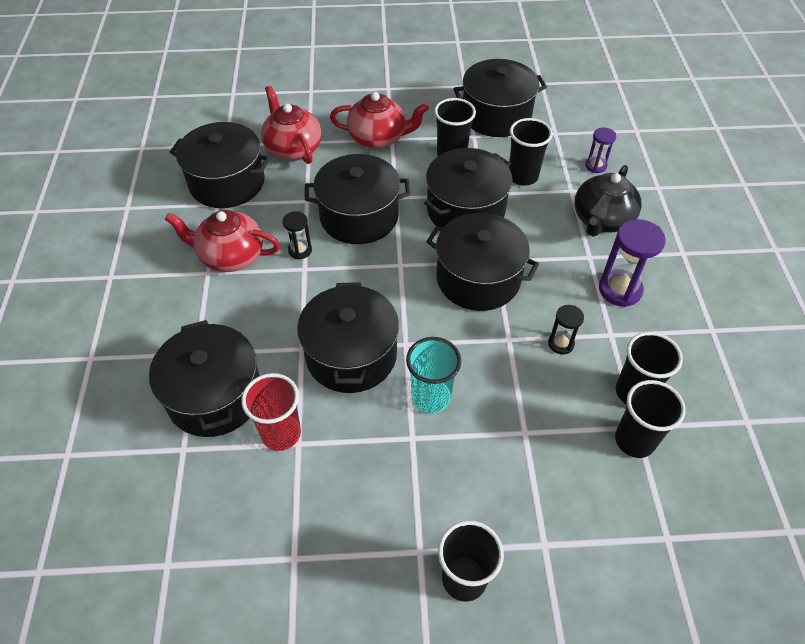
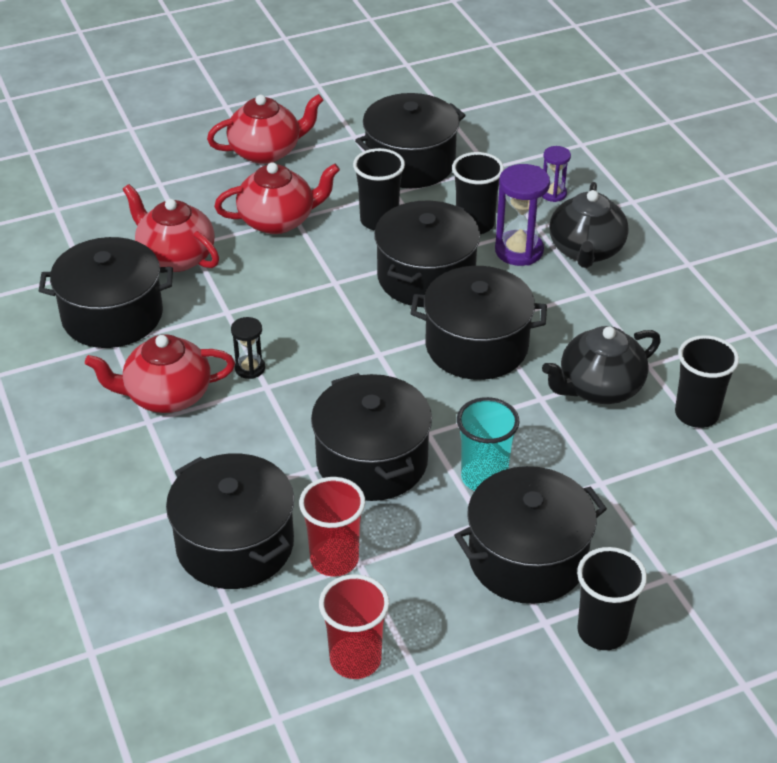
camera: 20 degrees left, 10 degrees down
black pot [305,154,410,244] -> black pot moved to [454,466,607,604]
black hourglass [548,305,584,354] -> black teapot [542,326,661,404]
purple hourglass [599,219,666,307] -> purple hourglass moved to [495,164,550,266]
black cup [615,380,686,458] -> none
none -> red teapot [207,94,323,164]
none -> red cup [319,574,389,679]

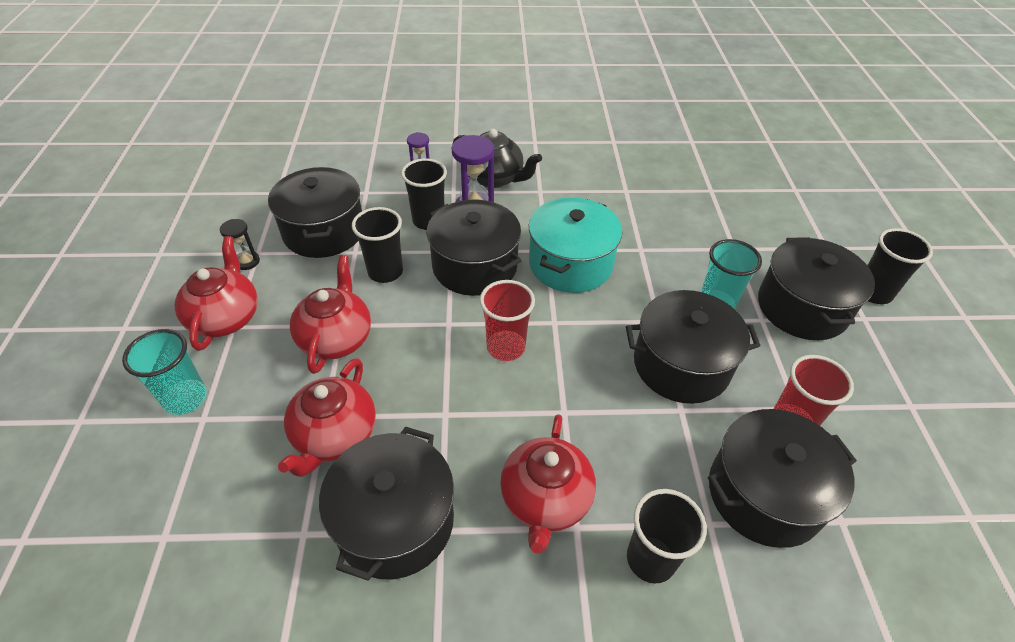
camera: 70 degrees left, 5 degrees up
red teapot [122,184,219,272] -> red teapot turned 45 degrees counterclockwise [278,358,376,477]
black hourglass [231,317,265,379] -> black hourglass moved to [220,219,260,270]
red cup [319,574,389,679] -> red cup moved to [480,280,535,361]
black pot [411,266,547,380] -> turquoise pot [529,197,622,293]
black teapot [542,326,661,404] -> none
black cup [675,335,739,428] -> black cup moved to [627,489,707,584]
none -> turquoise cup [122,329,207,415]

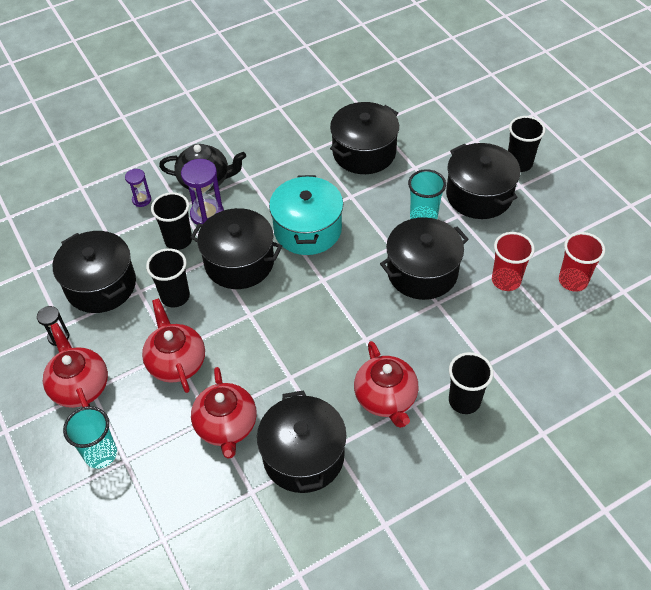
camera: 25 degrees left, 5 degrees up
red cup [480,280,535,361] -> red cup moved to [559,232,605,292]
black pot [708,409,857,548] -> black pot moved to [330,102,399,174]

